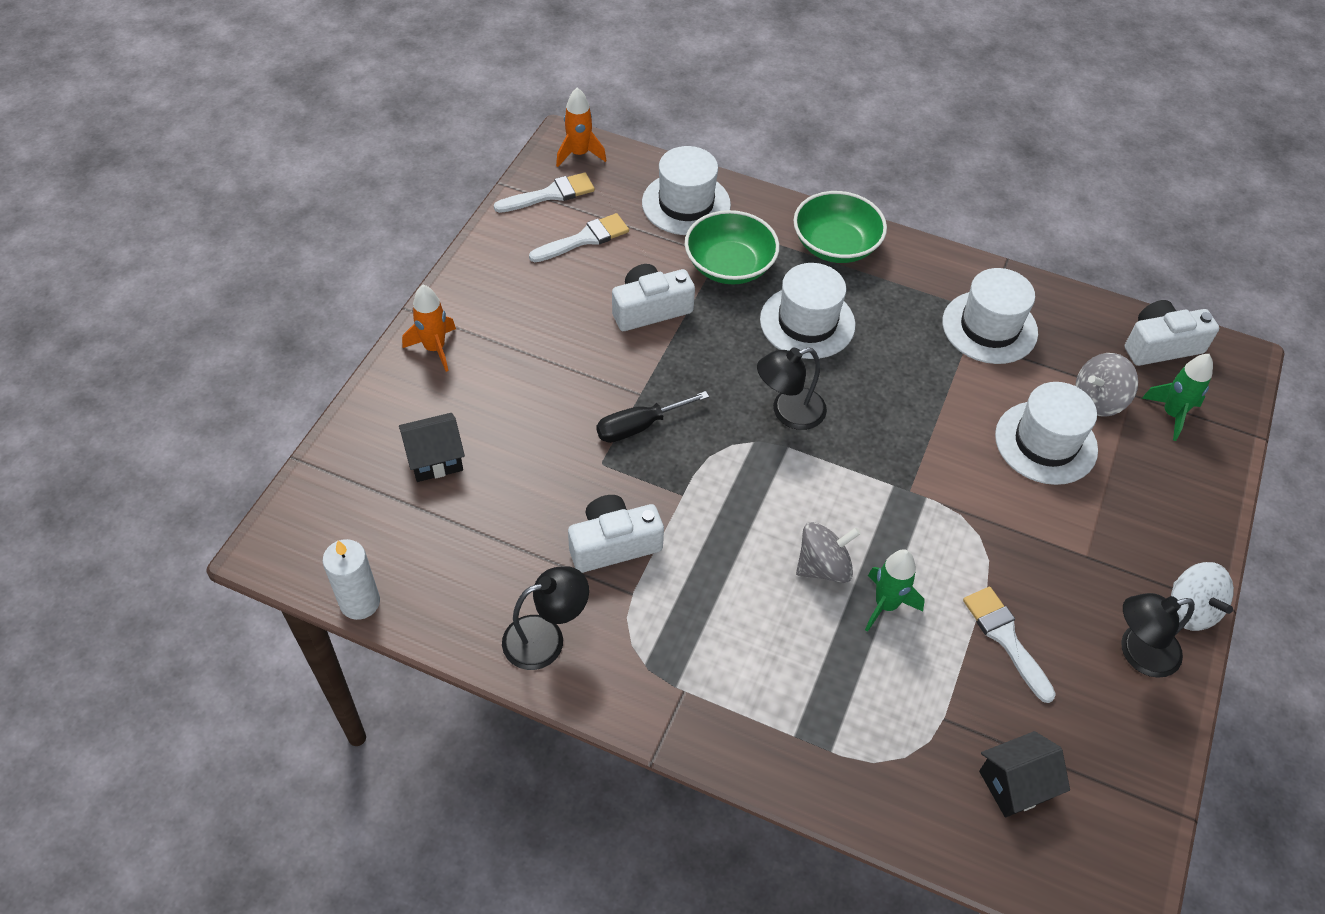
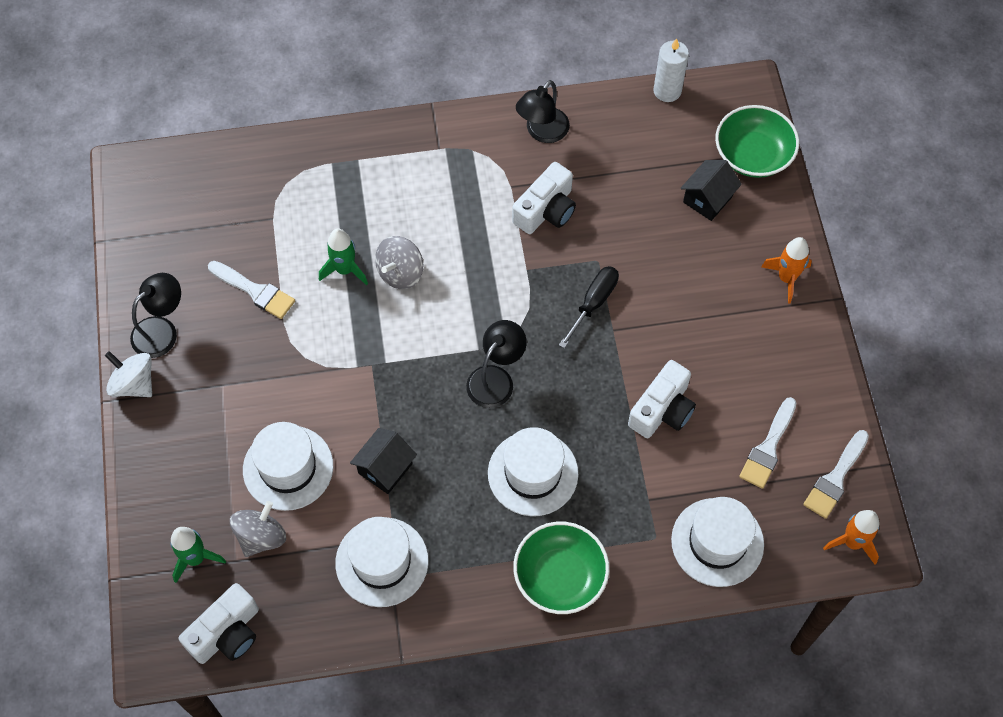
camera: 150 degrees right, 10 degrees up
green bowl [685,210,779,284] -> green bowl moved to [715,105,799,178]
black house [979,731,1070,818] -> black house moved to [350,428,417,494]

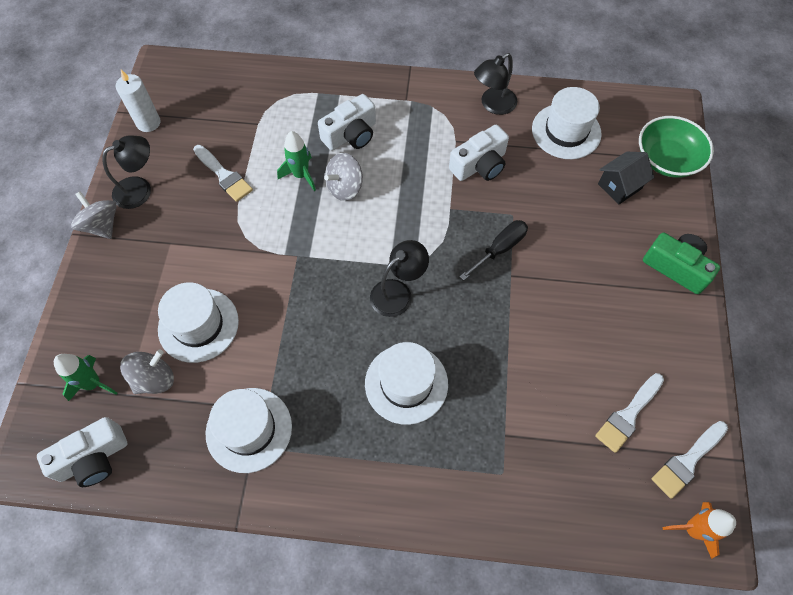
camera: 15 degrees right, 0 degrees up
white spinning top [105,351,152,397] -> grey spinning top [71,191,117,239]
black house [350,428,417,494] -> none
green bowl [513,522,609,614] -> none
white camera [628,360,696,438] -> white camera moved to [318,94,376,150]
white candle [653,38,689,102] -> white candle moved to [116,70,160,132]
white hat [671,497,764,587] -> white hat moved to [532,87,602,159]
orange rocket [761,237,812,304] -> green camera [643,233,720,294]

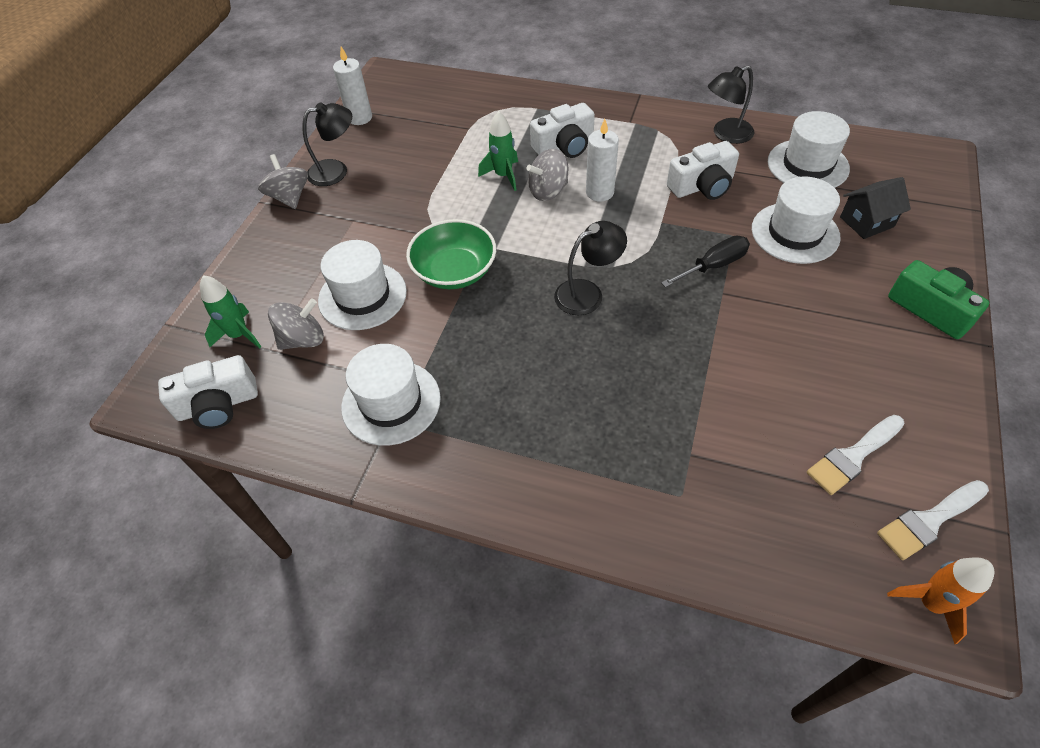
camera: 15 degrees right, 10 degrees down
white brush [193,145,253,202] -> none
white hat [365,342,448,425] -> white hat moved to [752,177,841,264]
green bowl [639,116,714,178] -> green bowl moved to [406,219,496,289]
none -> white candle [586,119,619,202]

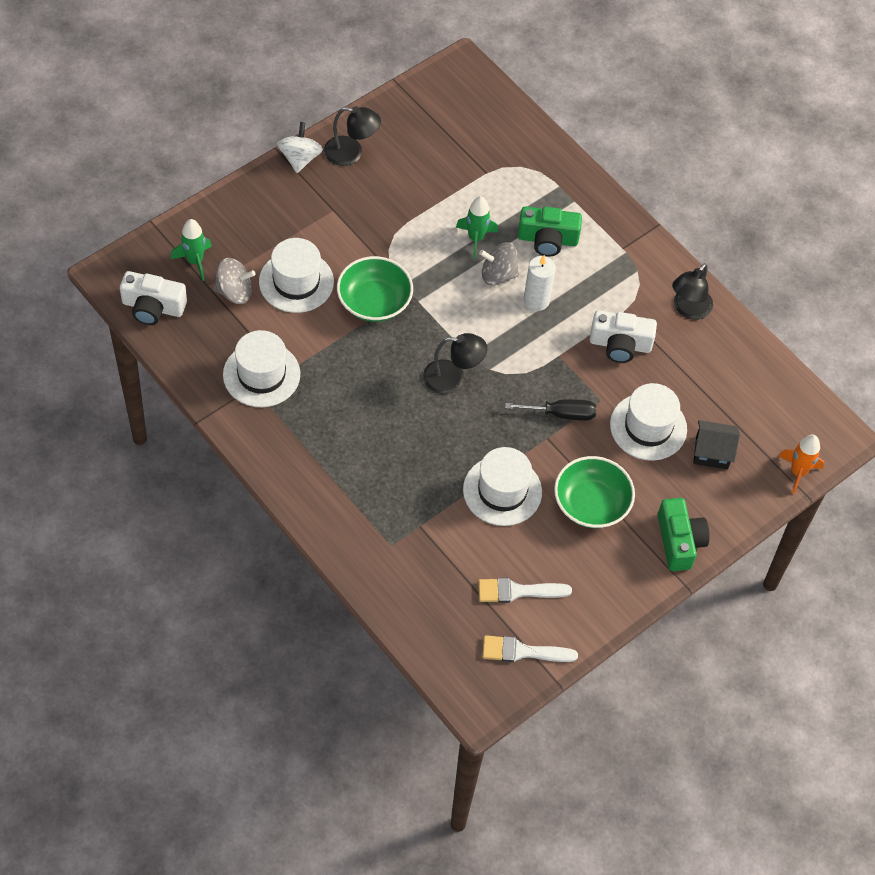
camera: 25 degrees right, 5 degrees up
grey spinning top [258,154,308,209] -> white spinning top [277,122,323,173]
white candle [333,47,372,125] -> none
white camera [530,103,595,158] -> green camera [518,206,582,257]
black lamp [708,65,754,144] -> black lamp turned 60 degrees counterclockwise [672,263,713,320]
white hat [768,111,850,188] -> white hat moved to [463,447,542,526]
orange rocket [887,557,995,644] -> orange rocket moved to [778,435,824,494]
none -> green bowl [554,456,635,528]

